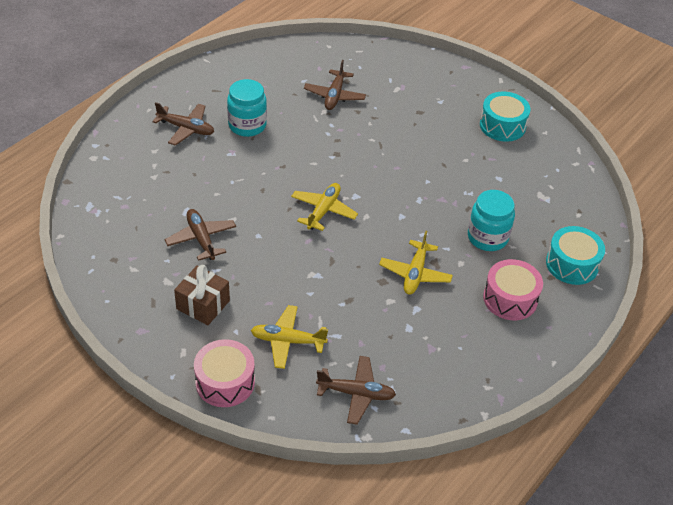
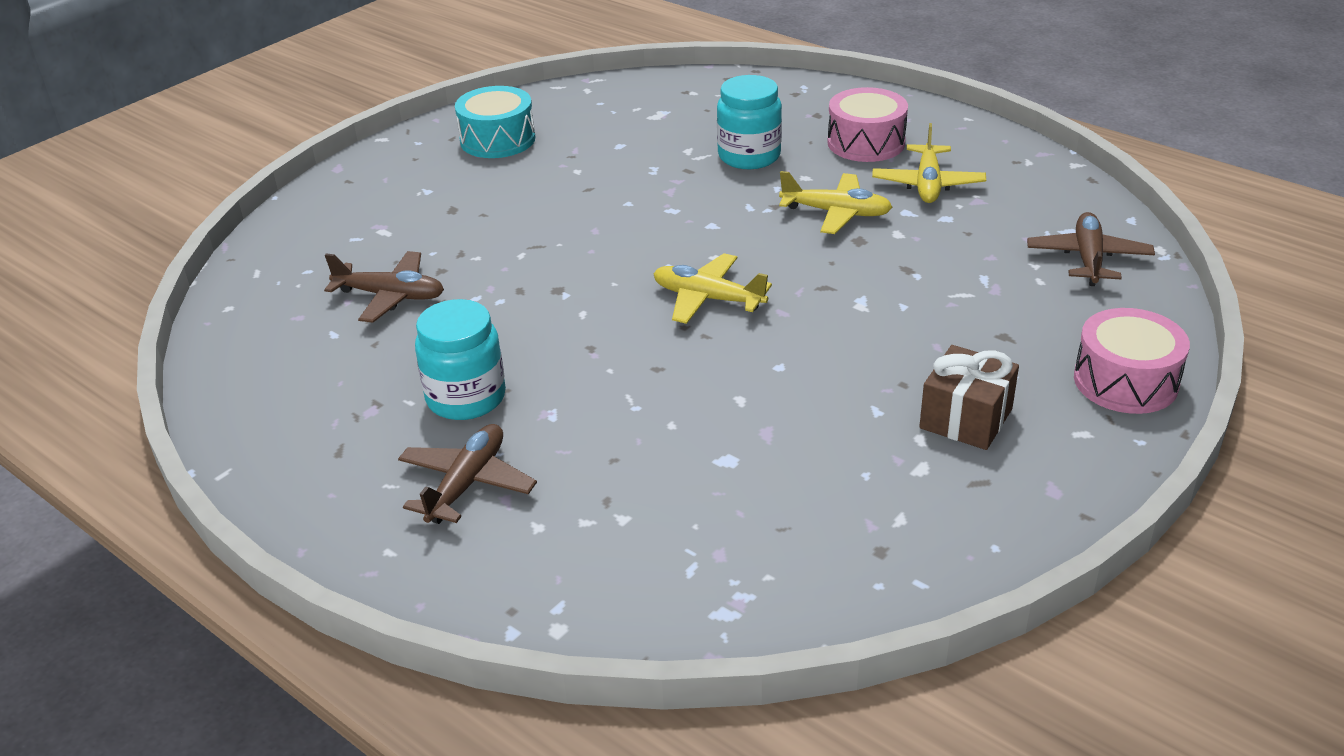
camera: 85 degrees left, 10 degrees down
brown plane [165,209,236,261] -> none
yellow plane [251,305,328,369] -> yellow plane moved to [872,123,986,203]
turquoise drum [546,226,605,285] -> none

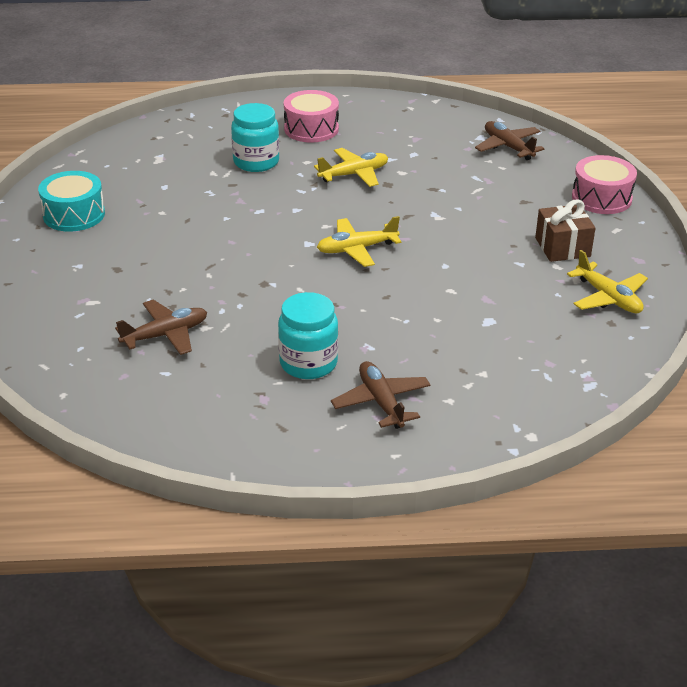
camera: 45 degrees left, 0 degrees up
yellow plane [872,123,986,203] -> yellow plane moved to [567,250,648,313]

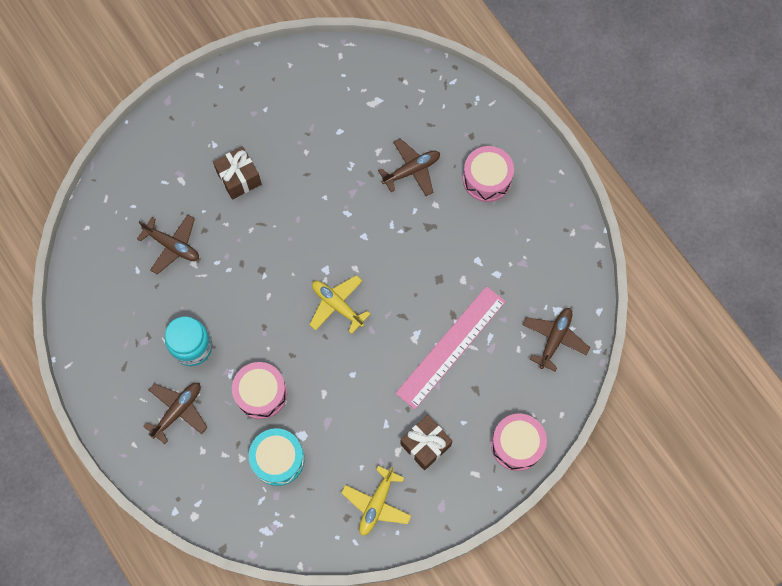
camera: 60 degrees right, 35 degrees up
turquoise drum [38,171,105,232] -> turquoise drum moved to [249,428,305,486]
turquoise jar [231,103,279,172] -> brown plane [378,138,440,196]
yellow plane [314,148,388,187] -> none
none -> brown gift [213,146,262,200]
none -> pink drum [232,362,287,419]
none -> pink ruler [395,286,506,409]

